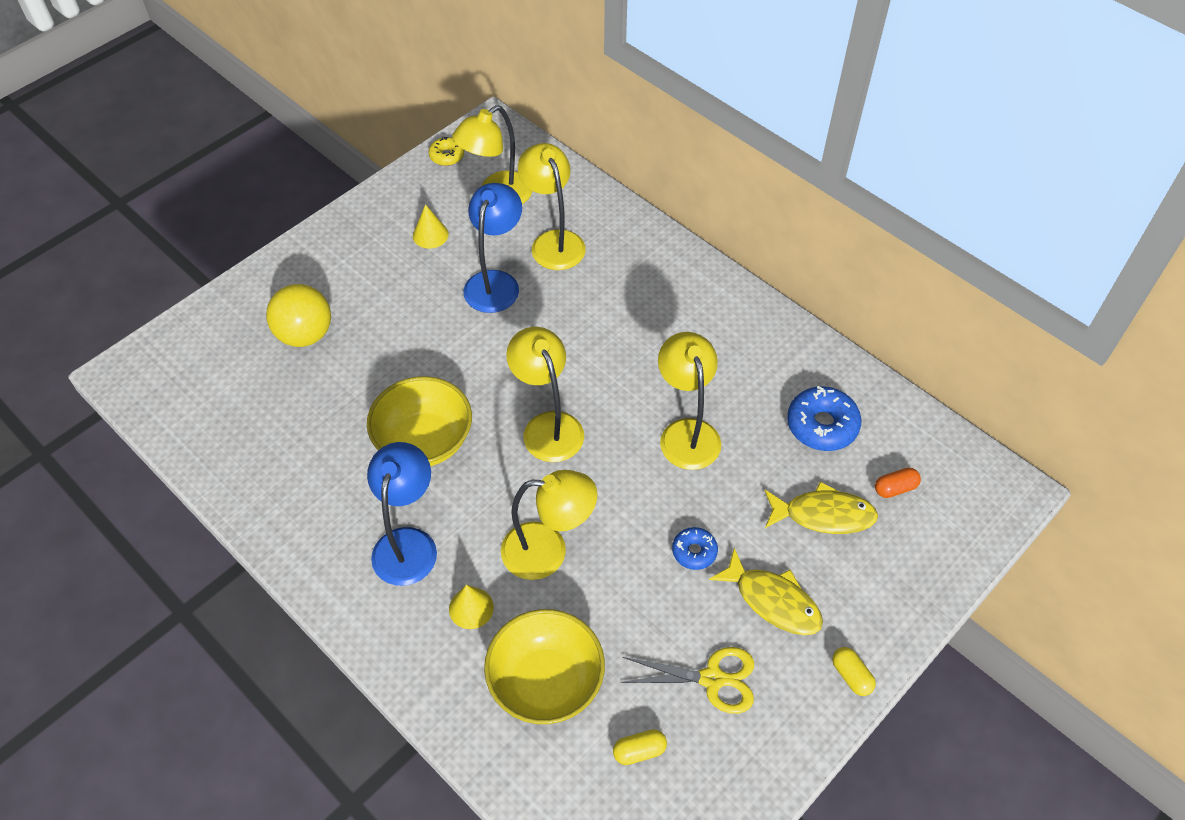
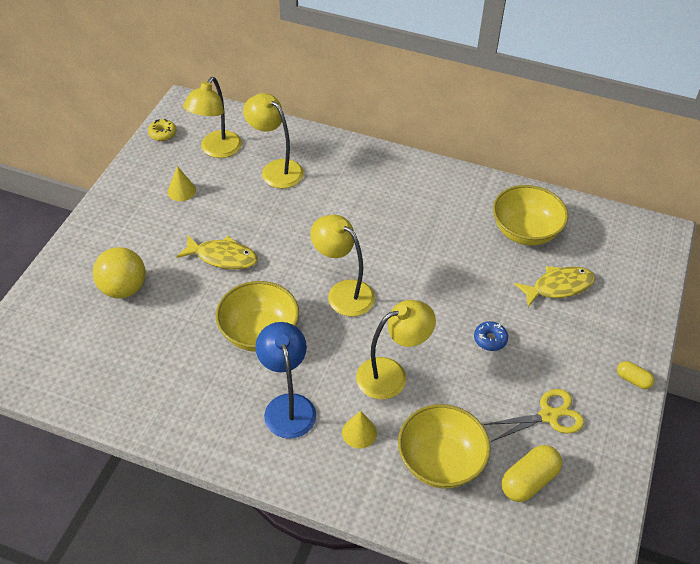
camera: 25 degrees left, 5 degrees down
blue lamp [463,183,522,313] -> none
yellow capsule [613,729,667,765] -> yellow capsule [501,445,562,502], size x1.72
yellow lamp [658,332,721,470] -> none
yellow fish [709,548,823,635] -> yellow fish moved to [176,235,258,270]
blue donut [787,386,861,451] -> yellow bowl [493,185,568,246]
orange capsule [875,468,921,498] -> none

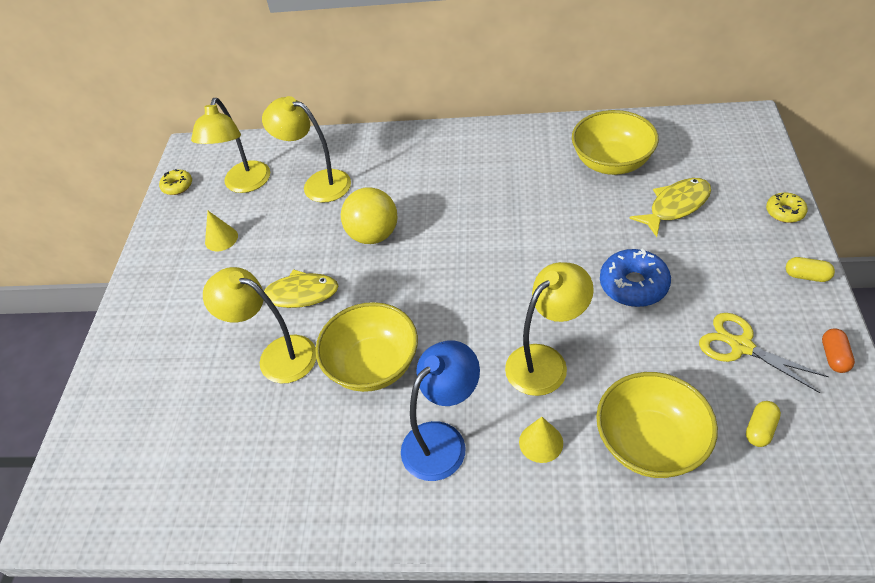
camera: 10 degrees left, 0 degrees up
yellow ball [93,247,146,298] -> yellow ball moved to [341,187,398,244]
blue lamp [255,322,316,439] -> blue lamp turned 75 degrees clockwise [401,340,480,481]
yellow lamp [310,215,375,317] -> yellow lamp moved to [203,267,316,383]
blue donut [474,321,508,351] -> blue donut [600,249,671,307], size x1.72
yellow scissors [484,389,584,442] -> yellow scissors turned 105 degrees counterclockwise [699,313,829,393]
yellow capsule [501,445,562,502] -> yellow capsule [746,401,781,447], size x0.58
none -> yellow donut [766,193,808,223]
none -> orange capsule [822,329,855,373]

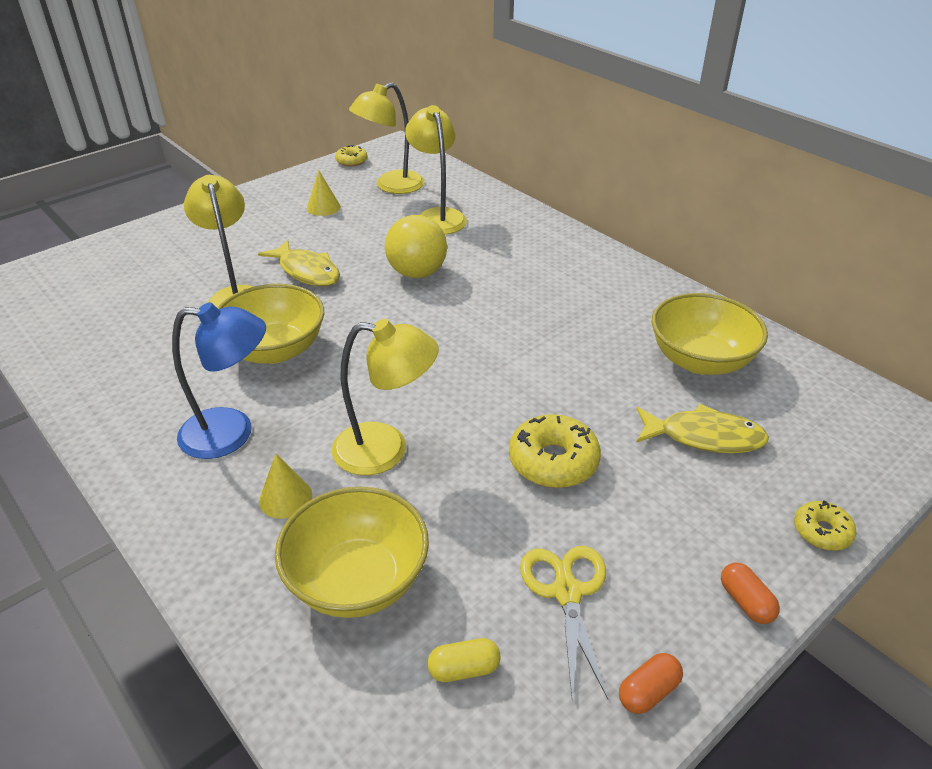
camera: 40 degrees right, 10 degrees down
blue donut [600,249,671,307] -> yellow donut [509,414,601,488]
yellow capsule [786,257,835,282] -> orange capsule [721,563,780,624]

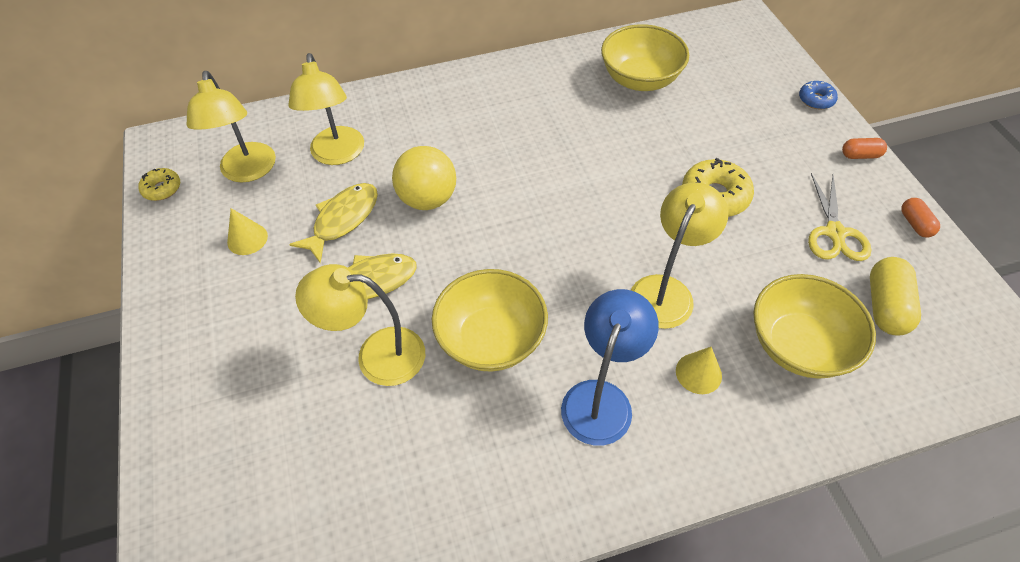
camera: 65 degrees left, 15 degrees up
yellow lamp [405,105,467,234] -> yellow lamp turned 105 degrees counterclockwise [288,53,364,165]
yellow capsule [427,638,501,682] -> yellow capsule [870,257,921,336], size x1.72
yellow scissors [520,546,608,699] -> yellow scissors turned 105 degrees counterclockwise [808,173,871,261]
yellow fish [636,404,769,453] -> yellow fish moved to [289,183,378,263]
yellow donut [794,500,856,551] -> blue donut [799,81,838,109]

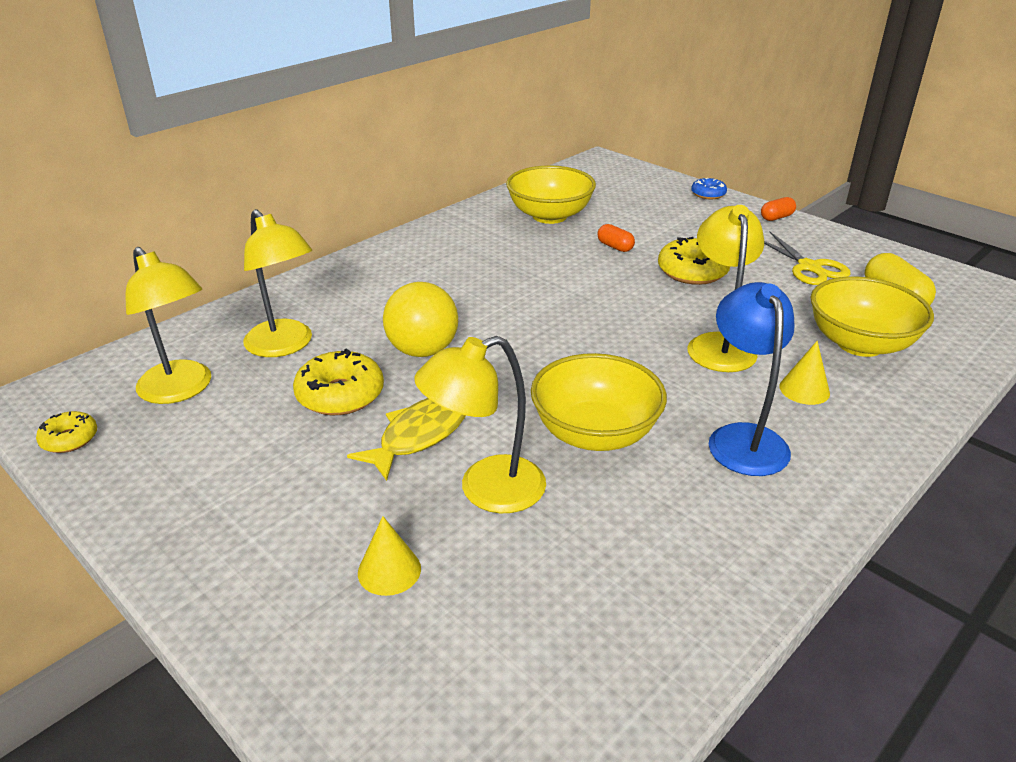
camera: 30 degrees left, 20 degrees down
yellow cone [227,208,268,255] -> yellow cone moved to [358,516,421,596]
yellow fish [289,183,378,263] -> yellow donut [293,348,384,415]
orange capsule [901,198,940,238] -> orange capsule moved to [597,224,635,252]

